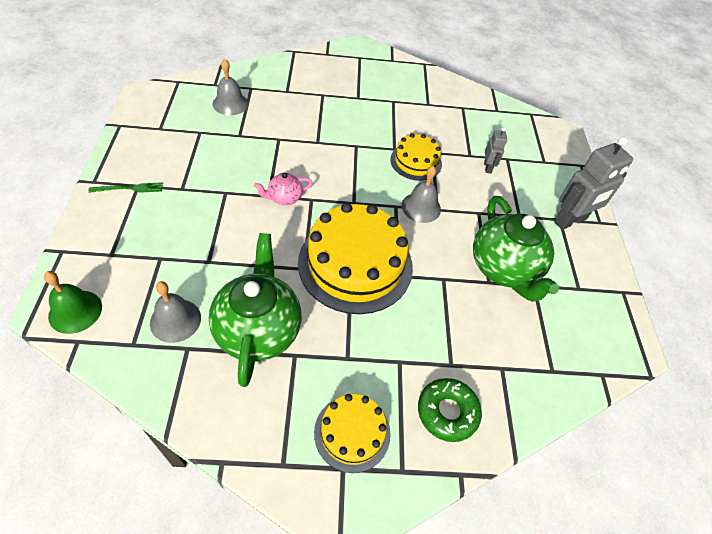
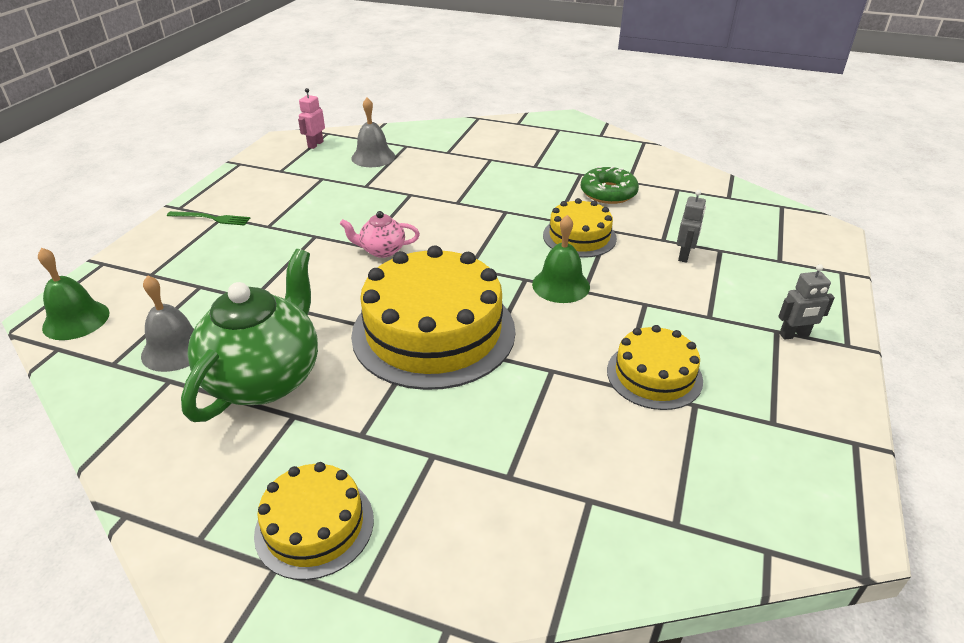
camera: 25 degrees right, 15 degrees down
grey bell [402,166,441,223] -> green bell [532,215,590,303]
green donut [418,378,482,442] -> green donut moved to [581,166,639,204]
green teapot [473,196,559,302] -> yellow cake [607,325,703,410]
grey robot [554,137,633,230] -> grey robot [778,264,835,340], size x0.50
none -> pink robot [298,88,325,149]

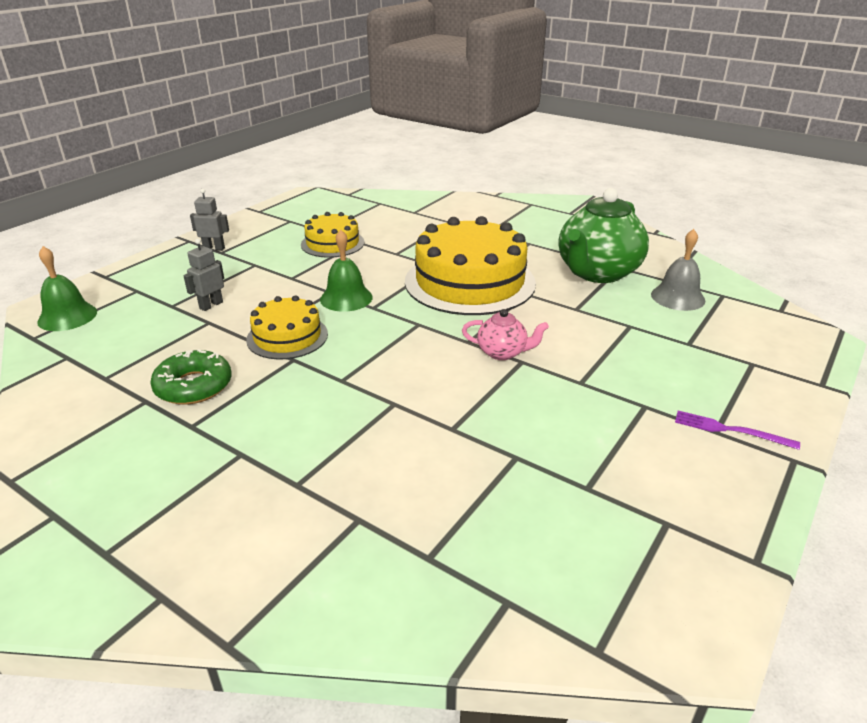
camera: 165 degrees left, 5 degrees down
green bell [38,247,110,340] -> green bell moved to [37,246,97,331]
green fork [167,211,250,226] -> purple fork [675,411,800,450]
yellow cake [254,462,374,580] -> none
pink robot [298,88,325,149] -> none
grey bell [351,98,395,167] -> none

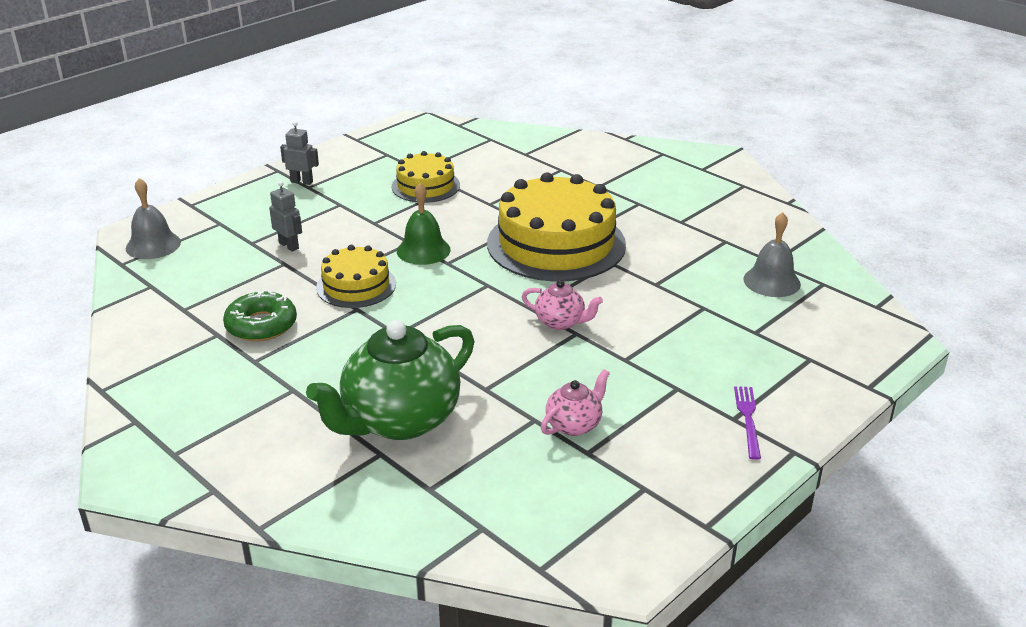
camera: 10 degrees right, 0 degrees up
green bell [37,246,97,331] -> grey bell [126,178,181,259]
grey robot [183,239,224,311] -> grey robot turned 90 degrees clockwise [269,181,302,252]
green teapot [558,188,649,283] -> green teapot moved to [306,320,474,440]
purple fork [675,411,800,450] -> purple fork turned 60 degrees clockwise [734,386,761,460]
none -> pink teapot [541,369,610,436]

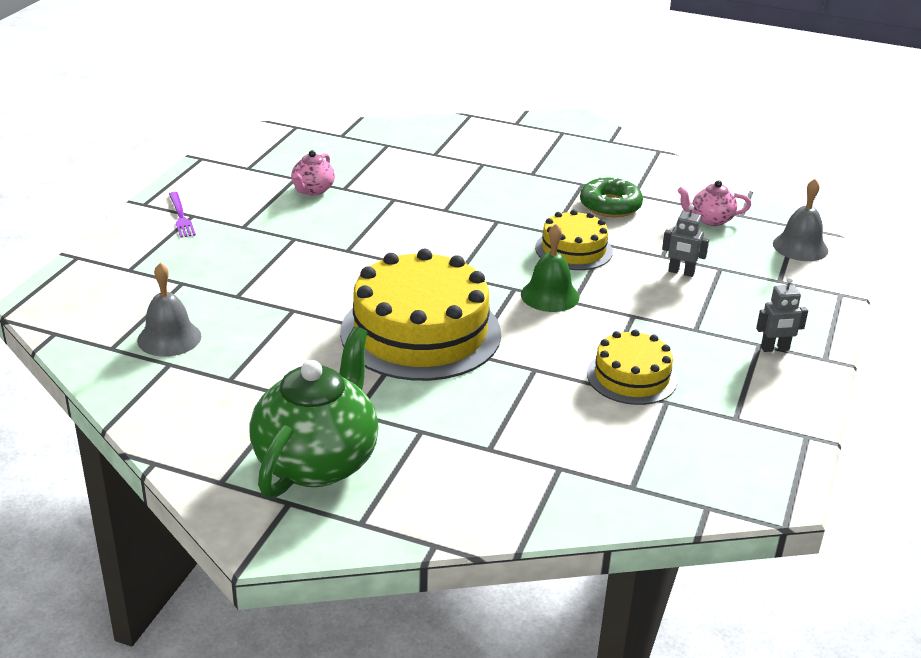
camera: 155 degrees right, 0 degrees up
green teapot [306,320,474,440] -> green teapot moved to [249,327,379,498]
pink teapot [522,280,603,330] -> pink teapot moved to [678,180,751,226]

